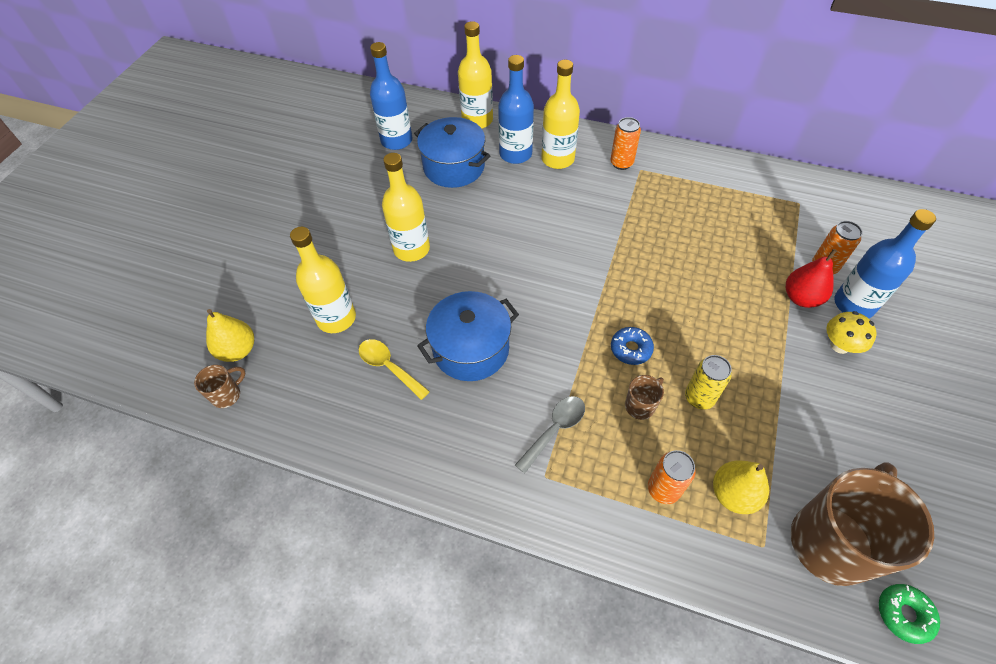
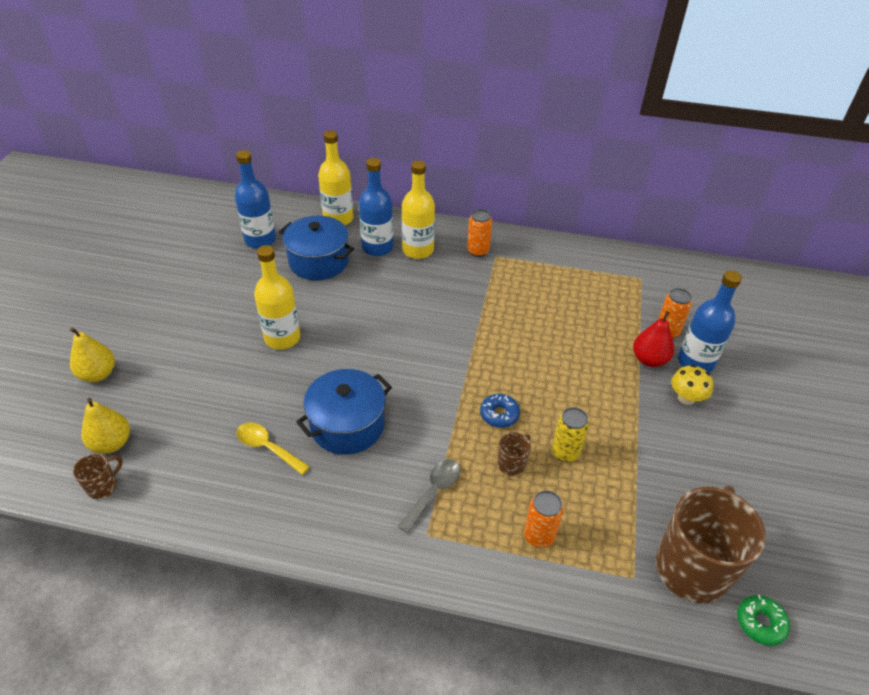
camera: 10 degrees left, 10 degrees down
yellow bottle [290,227,356,333] -> none
yellow pear [713,460,769,514] -> yellow pear moved to [70,328,115,382]

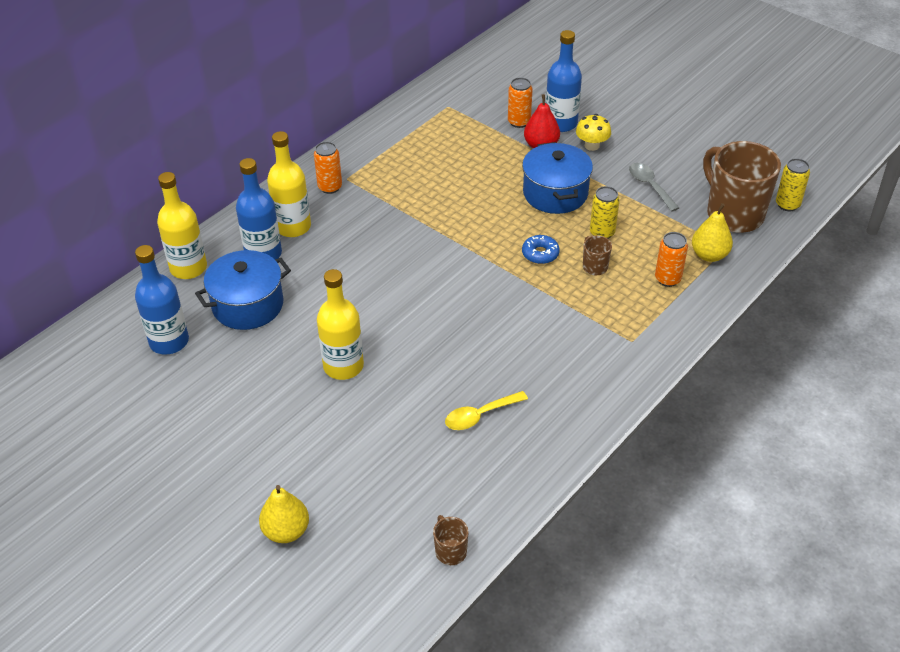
camera: 60 degrees left, 0 degrees up
yellow pear [81,398,130,454] -> yellow pear moved to [692,203,733,262]
blue pot [296,369,392,455] -> blue pot moved to [522,142,593,214]
grey spoon [398,460,461,533] -> grey spoon moved to [629,163,679,212]
green donut [737,595,790,646] -> yellow can [776,158,810,211]

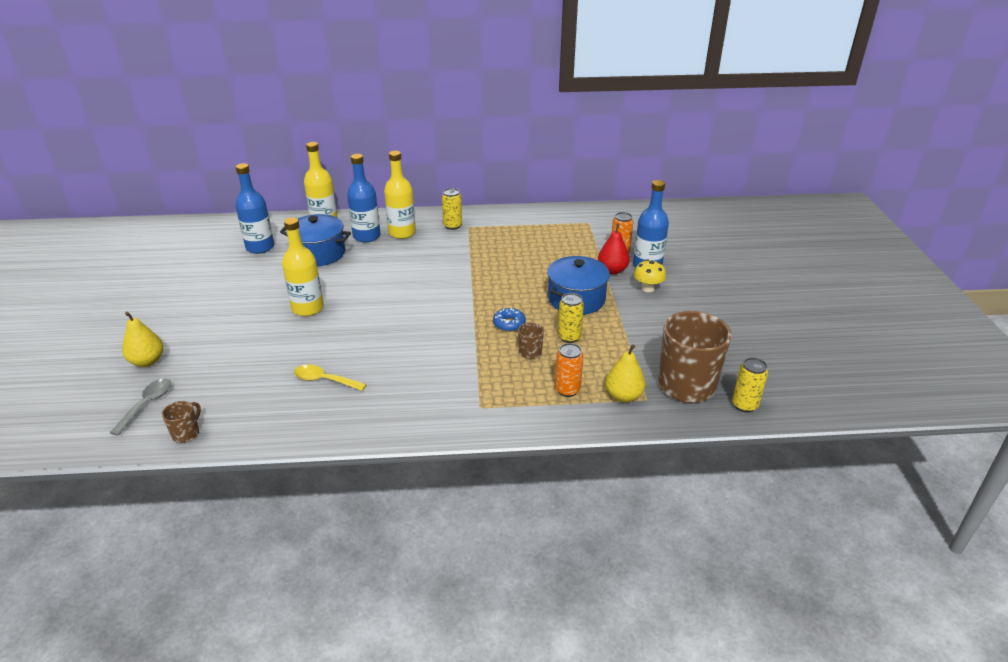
camera: 45 degrees right, 10 degrees down
orange can [314,142,342,194] -> yellow can [442,188,462,230]
grey spoon [629,163,679,212] -> grey spoon moved to [110,378,171,436]

